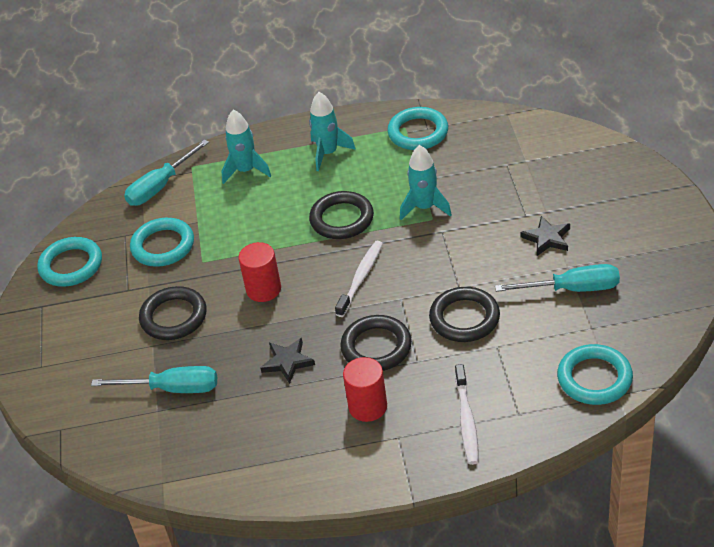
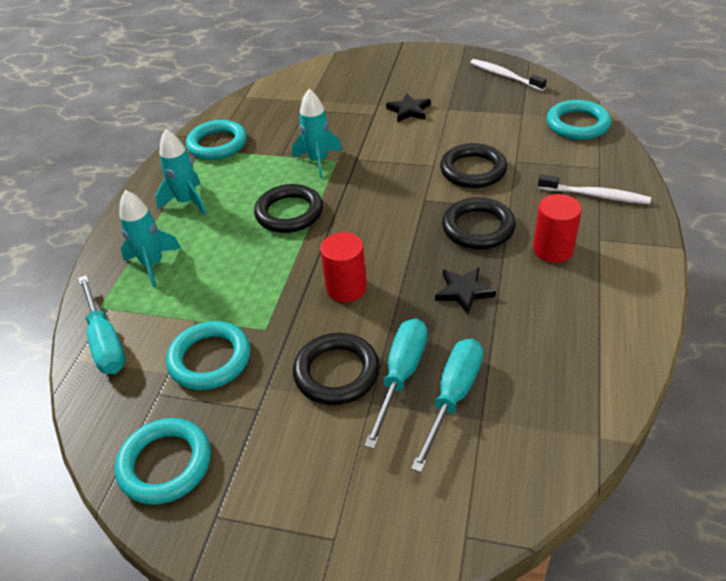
camera: 70 degrees left, 0 degrees up
white toothbrush [335,241,383,317] -> white toothbrush moved to [470,59,547,91]
turquoise screwdriver [495,264,620,292] -> turquoise screwdriver moved to [364,318,427,449]

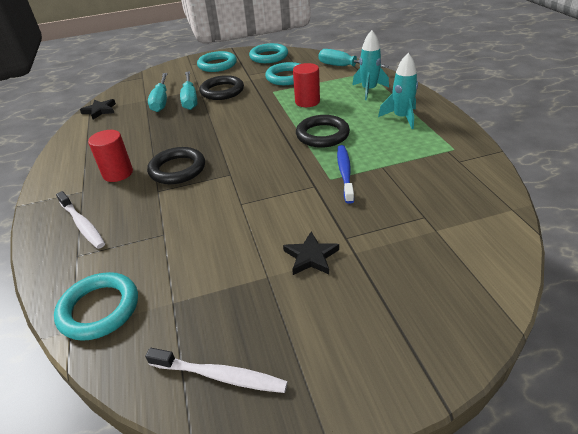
camera: 150 degrees right, 5 degrees down
turquoise ring [186,120,247,160] -> turquoise ring moved to [197,51,237,72]
turquoise rocket [292,89,342,179] -> blue toothbrush [337,145,354,204]
red cylinder [320,232,367,302] -> red cylinder moved to [293,63,320,107]
black star [435,267,496,314] -> black star moved to [80,99,116,120]
black ring [440,143,507,188] -> none
white toothbrush [538,174,651,204] -> white toothbrush turned 120 degrees counterclockwise [56,191,105,249]

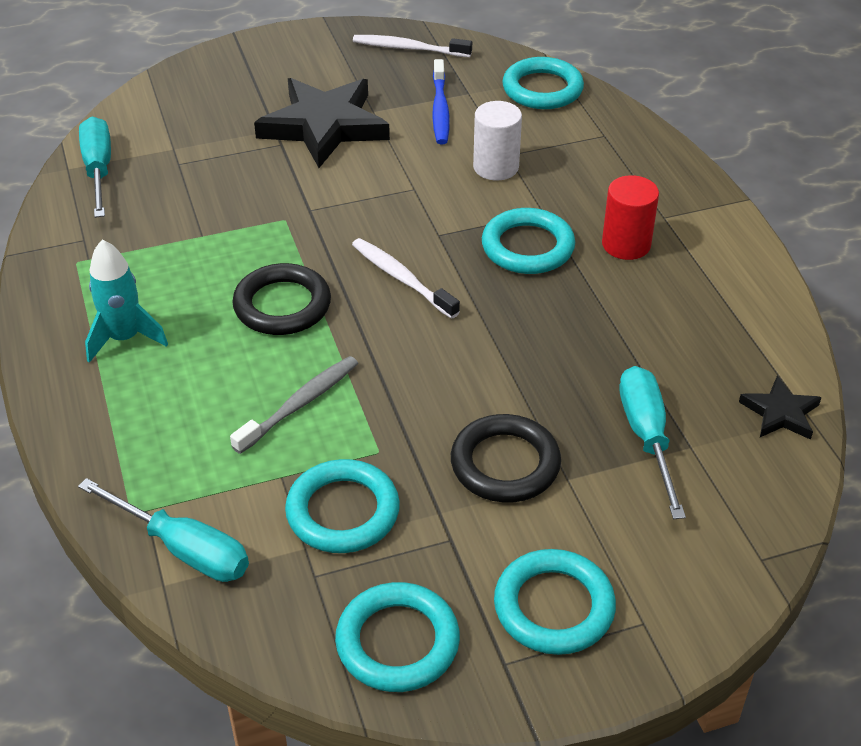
camera: 175 degrees right, 5 degrees up
white toothbrush [56,191,105,249] -> white toothbrush moved to [352,238,460,319]
black ring [147,147,205,184] -> turquoise ring [482,208,575,274]
turquoise screwdriver [180,71,197,110] -> turquoise screwdriver moved to [79,117,111,218]
black star [283,232,339,275] -> black star [254,78,390,168], size x2.08
red cylinder [293,63,320,107] -> grey toothbrush [230,356,358,454]
blue toothbrush [337,145,354,204] -> blue toothbrush moved to [432,59,450,144]
turquoise rocket [353,30,389,100] -> none
none -> white cylinder [473,101,522,180]

